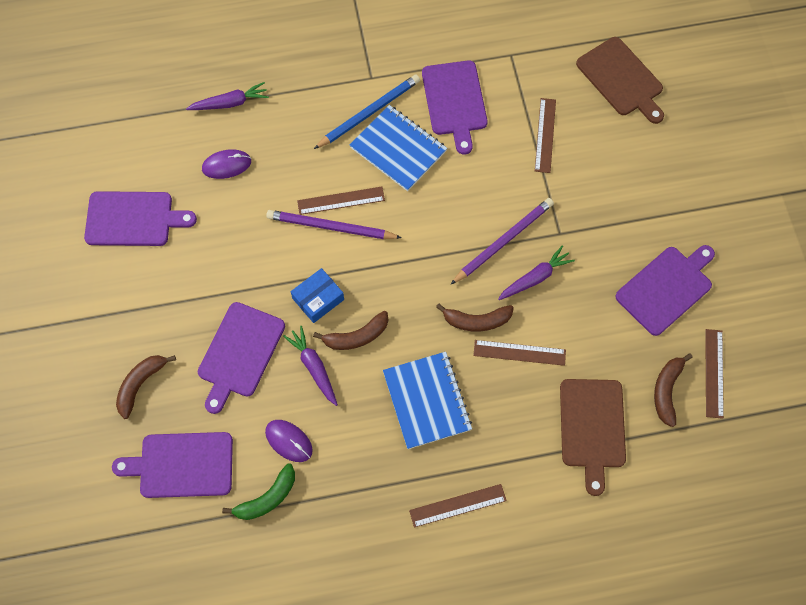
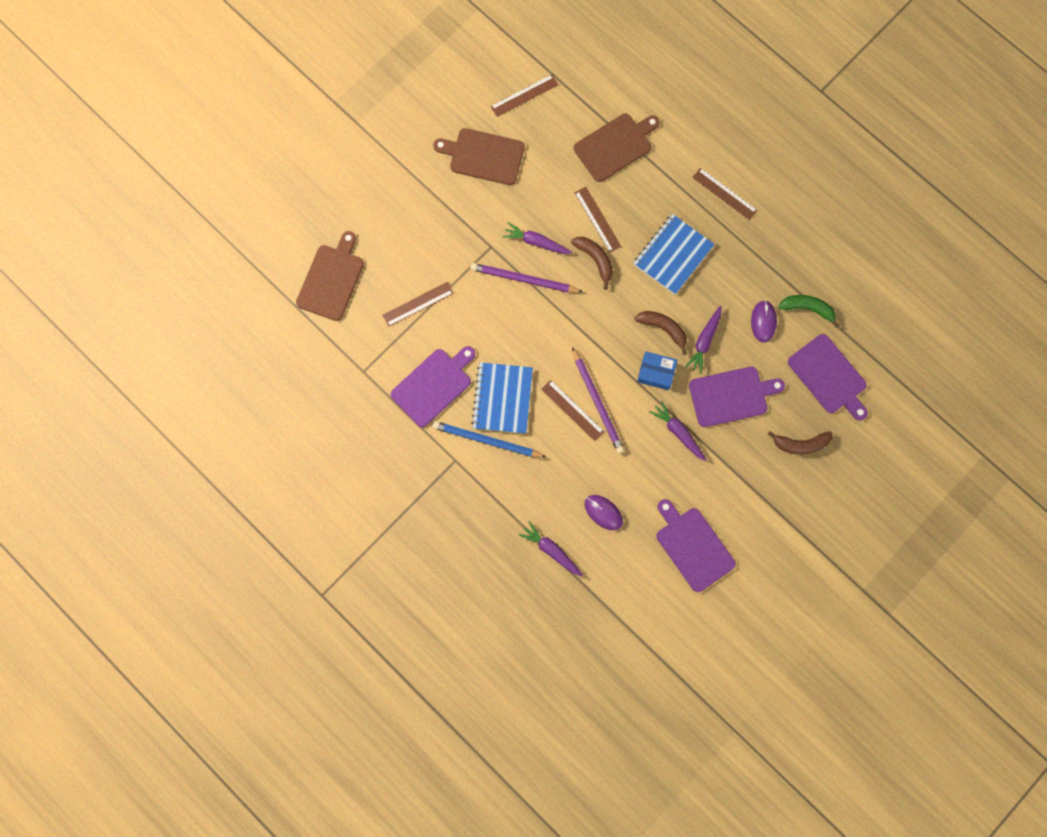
camera: 125 degrees left, 10 degrees up
purple cutting board [615,245,715,336] -> brown cutting board [433,128,525,185]
brown banana [654,353,693,427] -> none
none -> purple carrot [649,401,707,461]

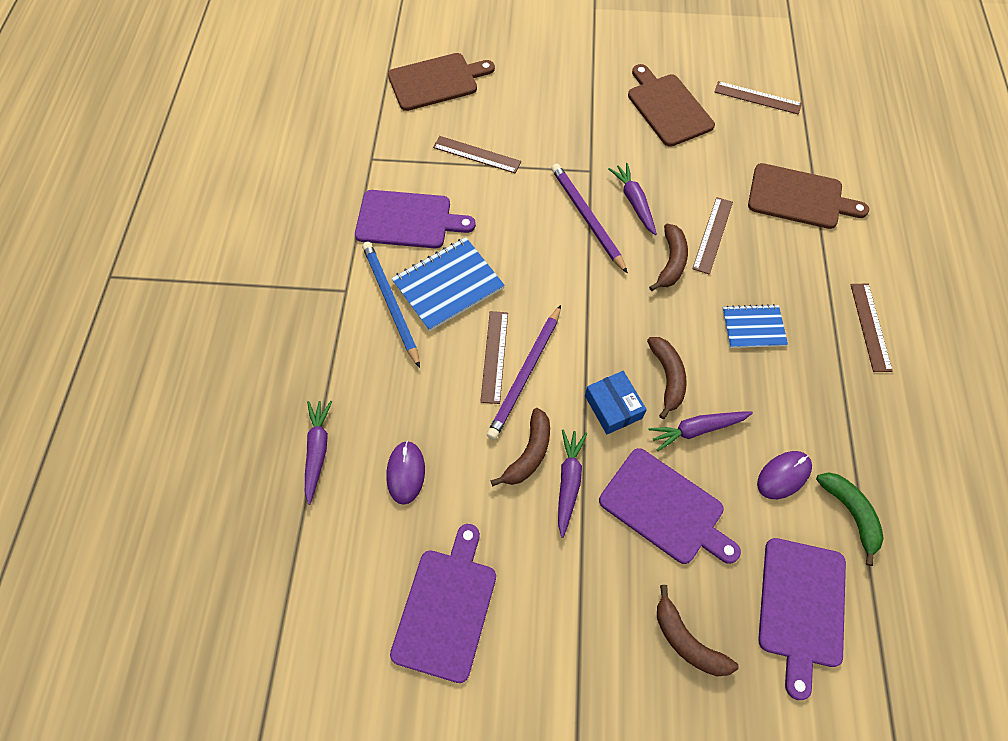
camera: 50 degrees right, 15 degrees down
blue notebook [634,214,715,295] -> blue notebook [722,304,788,348], size x0.62
none -> brown banana [490,408,550,486]

